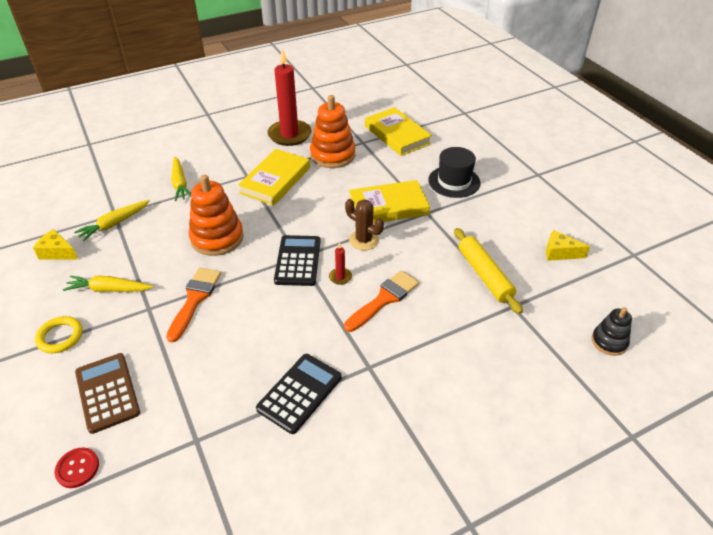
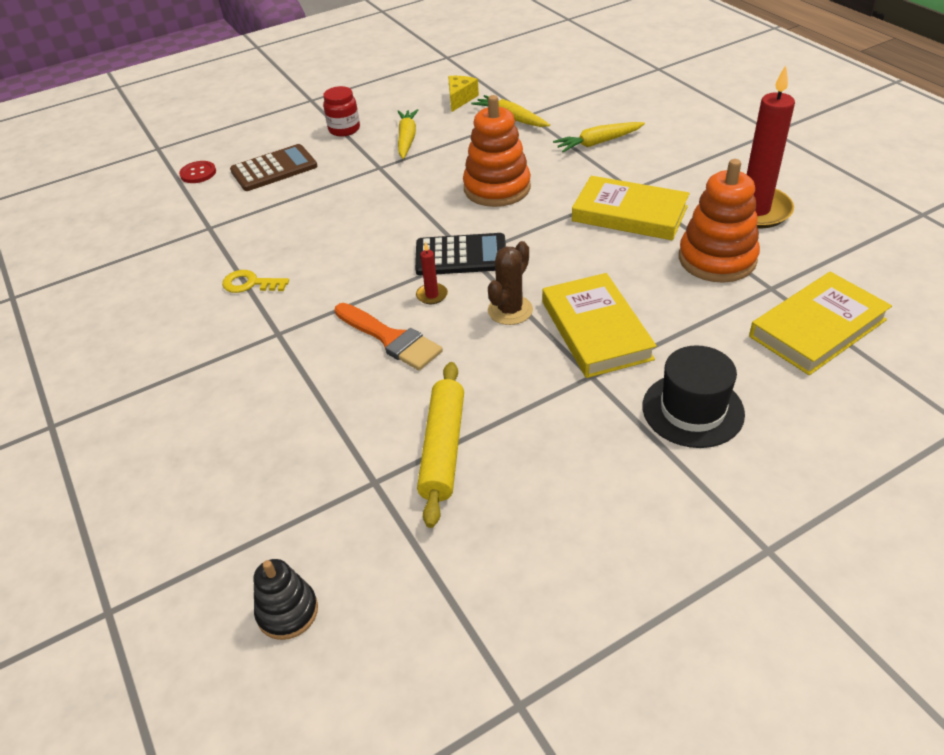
camera: 90 degrees right, 0 degrees up
yellow ring [35,316,83,353] -> red jar [323,86,360,137]
orange brush [166,267,221,343] -> none
black calculator [256,354,342,434] -> yellow key [222,270,289,293]
yellow rolling pin [454,228,523,314] -> yellow rolling pin turned 60 degrees counterclockwise [417,362,464,528]
yellow cheese [546,230,590,261] -> none

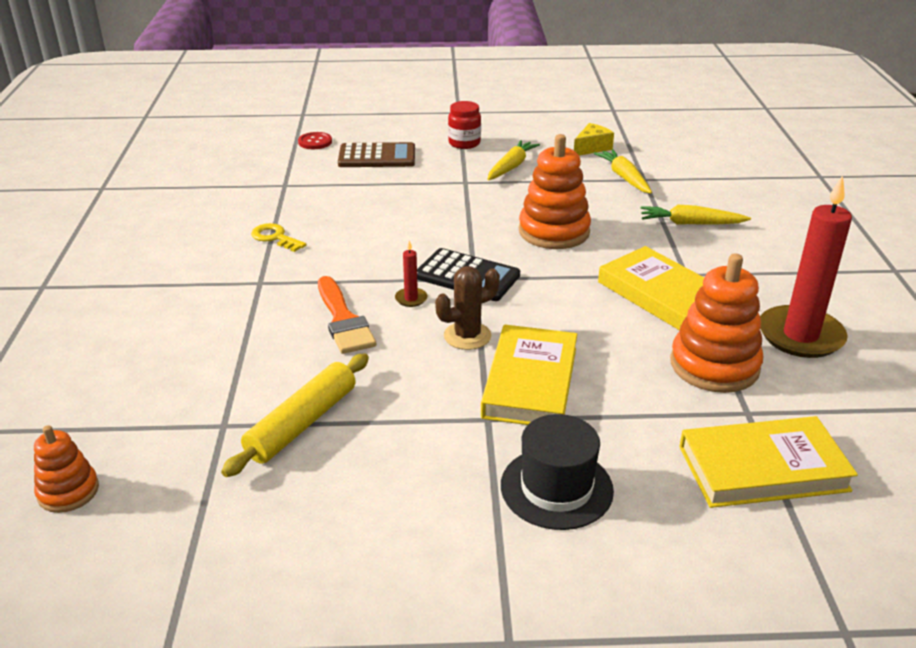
camera: 25 degrees right, 10 degrees down
black stacking toy [254,559,318,640] -> orange stacking toy [34,425,99,513]

